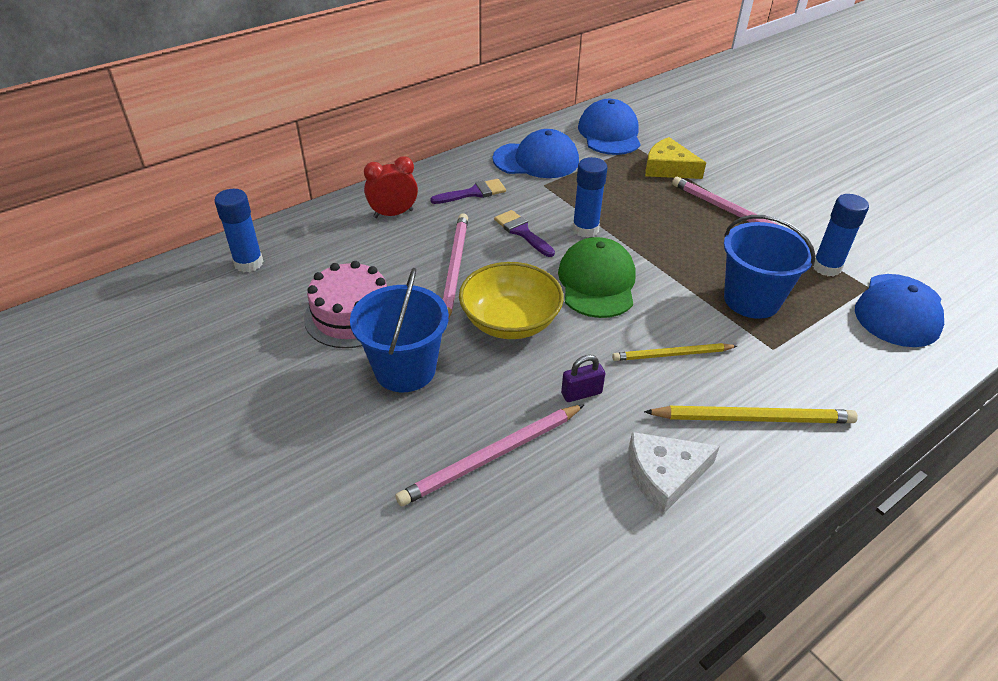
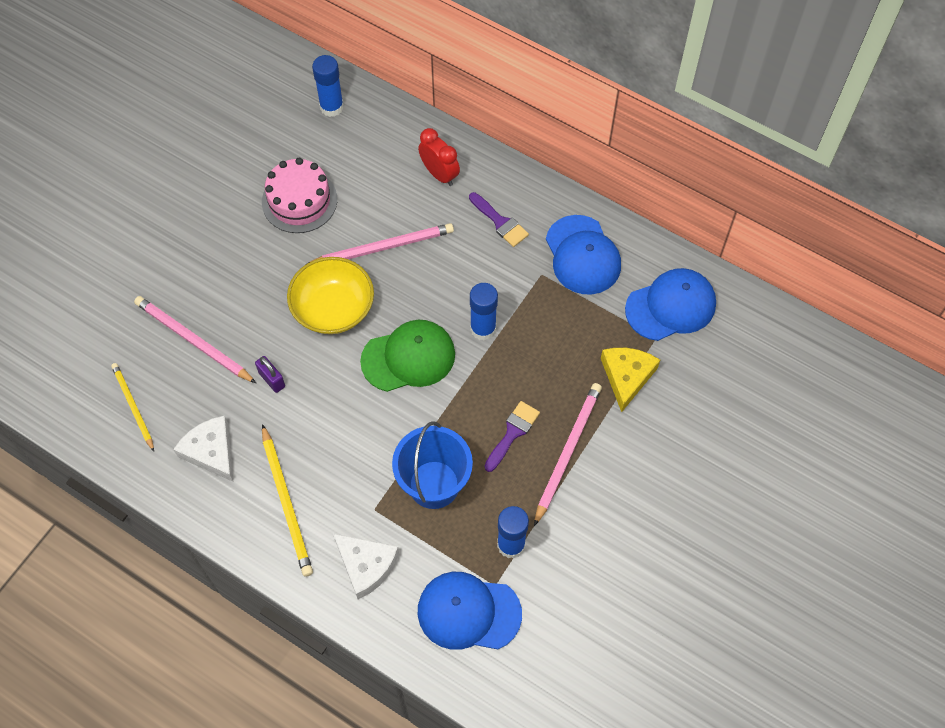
camera: 70 degrees right, 20 degrees up
blue bucket [350,268,449,392] -> none
purple brush [494,210,555,257] -> purple brush moved to [484,401,540,472]
yellow pencil [612,343,737,361] -> yellow pencil moved to [111,363,154,451]
none -> white cheese [333,534,399,599]

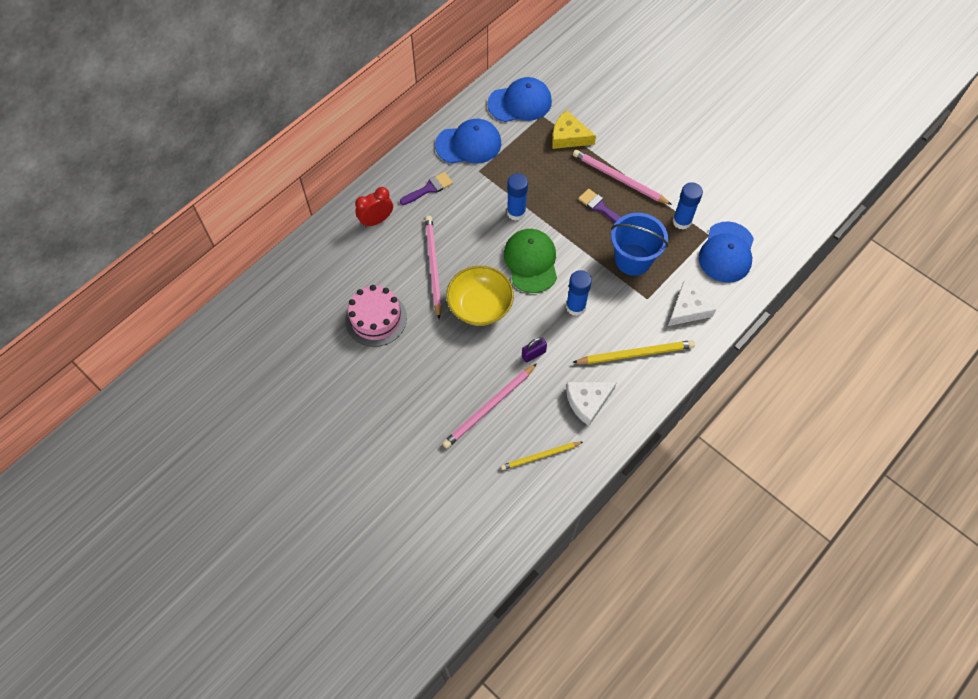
camera: 80 degrees left, 0 degrees up
blue glue stick [312,55,344,117] -> blue glue stick moved to [566,270,592,316]
blue cap [625,268,716,341] -> blue cap turned 90 degrees clockwise [487,77,552,122]

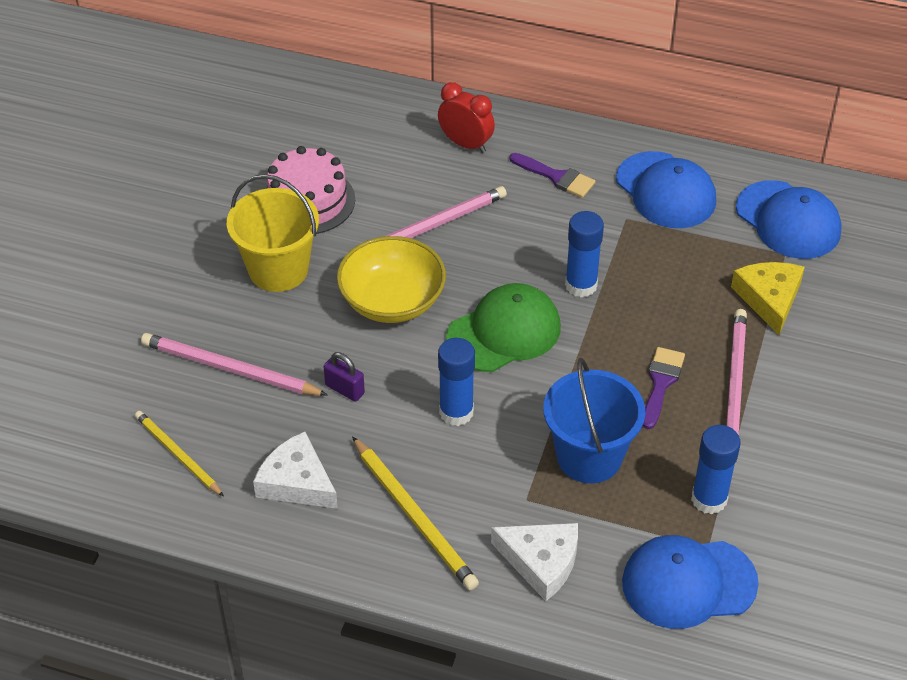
camera: 65 degrees right, 15 degrees down
none -> yellow bucket [227,174,319,292]

